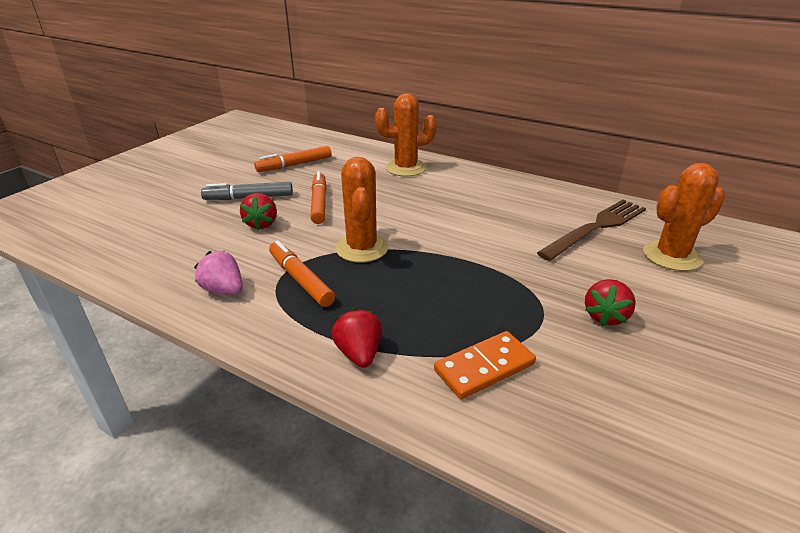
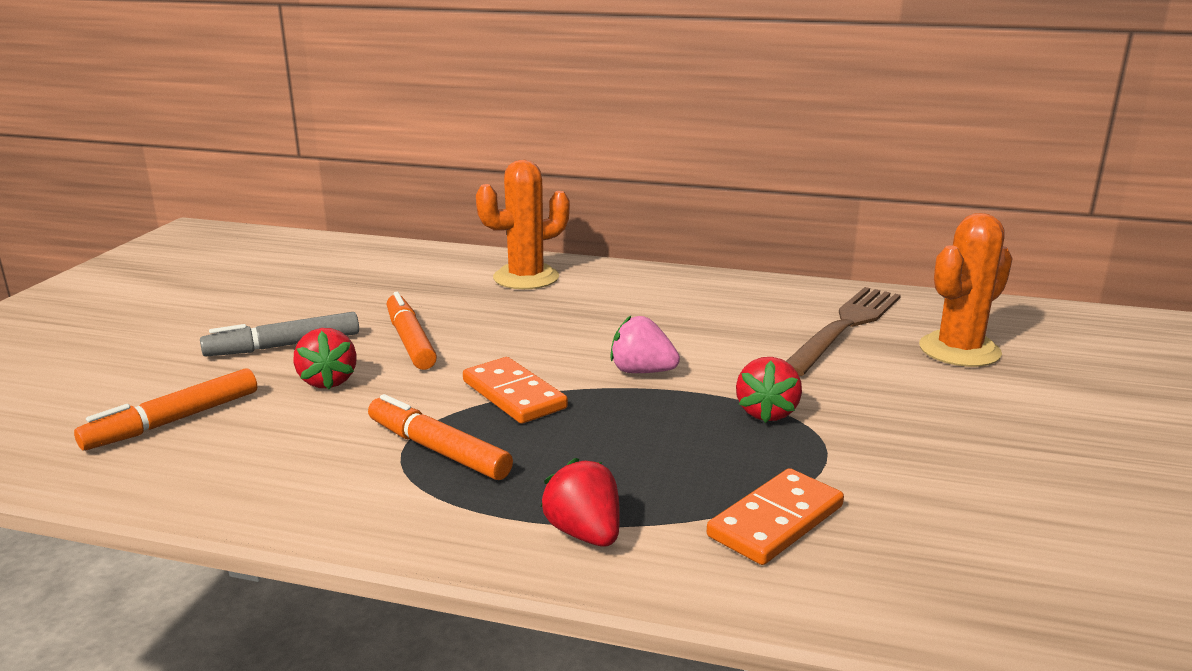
camera: 15 degrees left, 10 degrees down
pink strawberry [194,251,243,294] -> pink strawberry moved to [610,316,680,373]
orange marker [254,146,332,172] -> orange marker moved to [74,368,257,451]
orange cactus [335,157,389,263] -> orange domino [463,357,568,424]
red strawberry [585,279,636,326] -> red strawberry moved to [736,357,802,423]

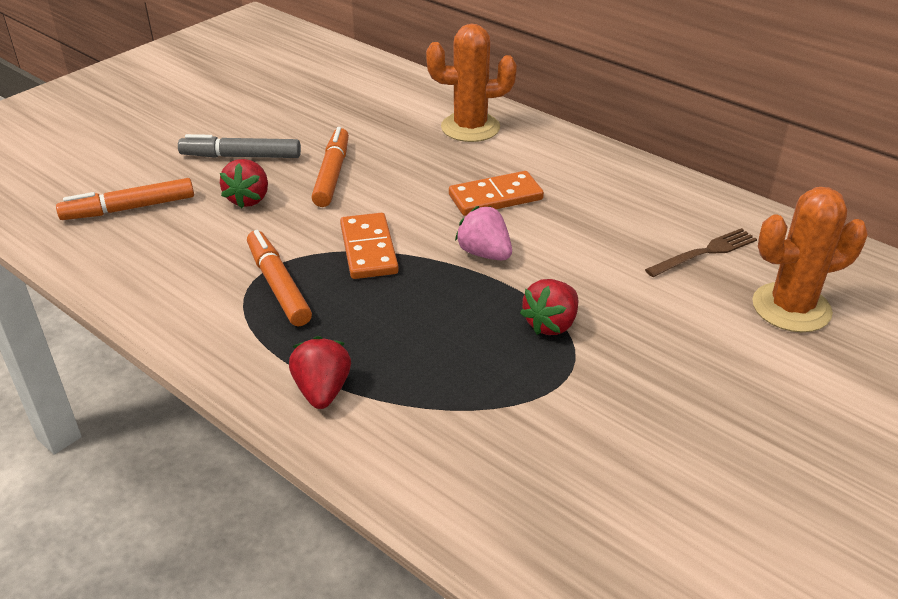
camera: 25 degrees right, 15 degrees up
orange domino [707,468,844,565] -> orange domino moved to [449,171,544,216]
brown fork [786,287,901,376] -> brown fork [645,228,757,277], size x0.58

